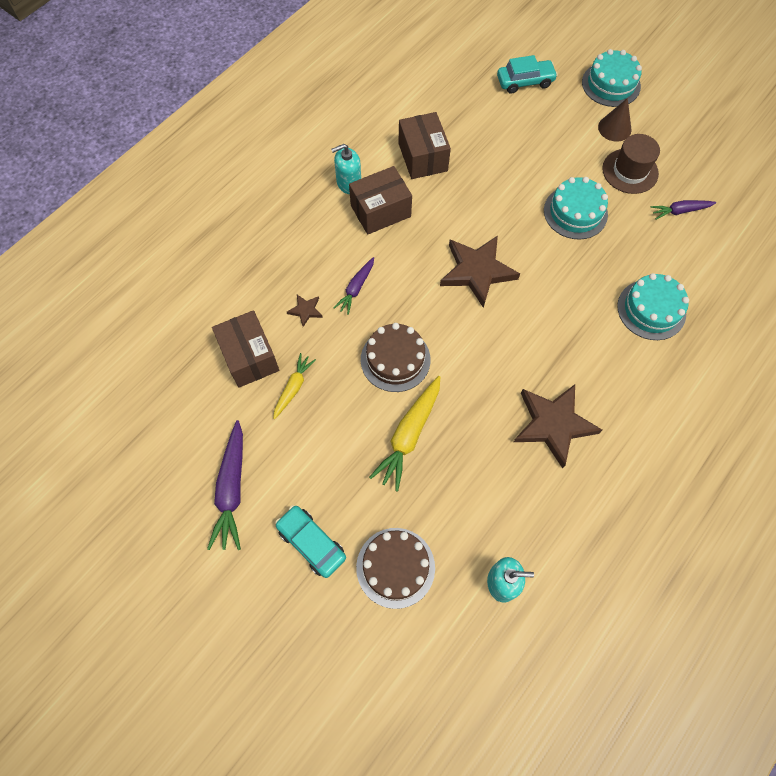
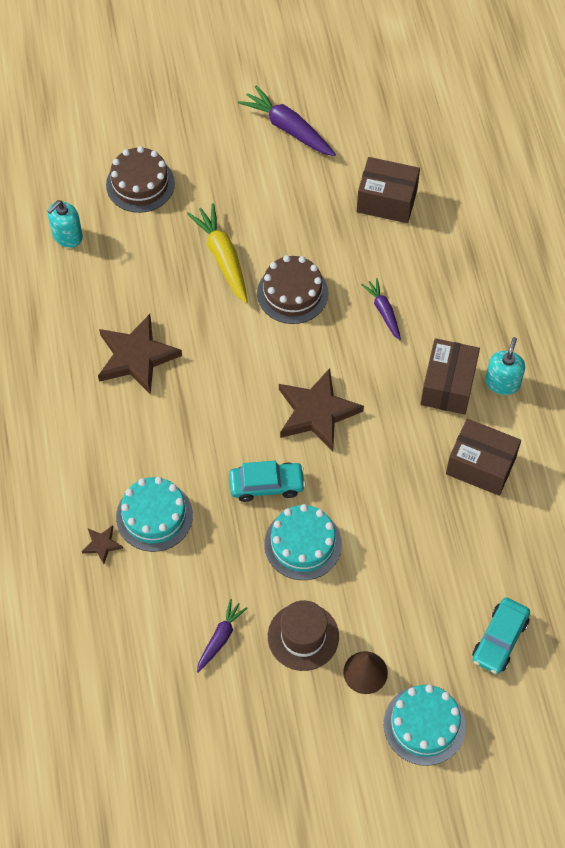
camera: 130 degrees right, 5 degrees down
yellow carrot [273,353,316,419] -> none
turquoise car [275,505,346,578] -> turquoise car moved to [229,460,306,502]
brown star [287,295,323,327] -> brown star moved to [82,525,123,564]

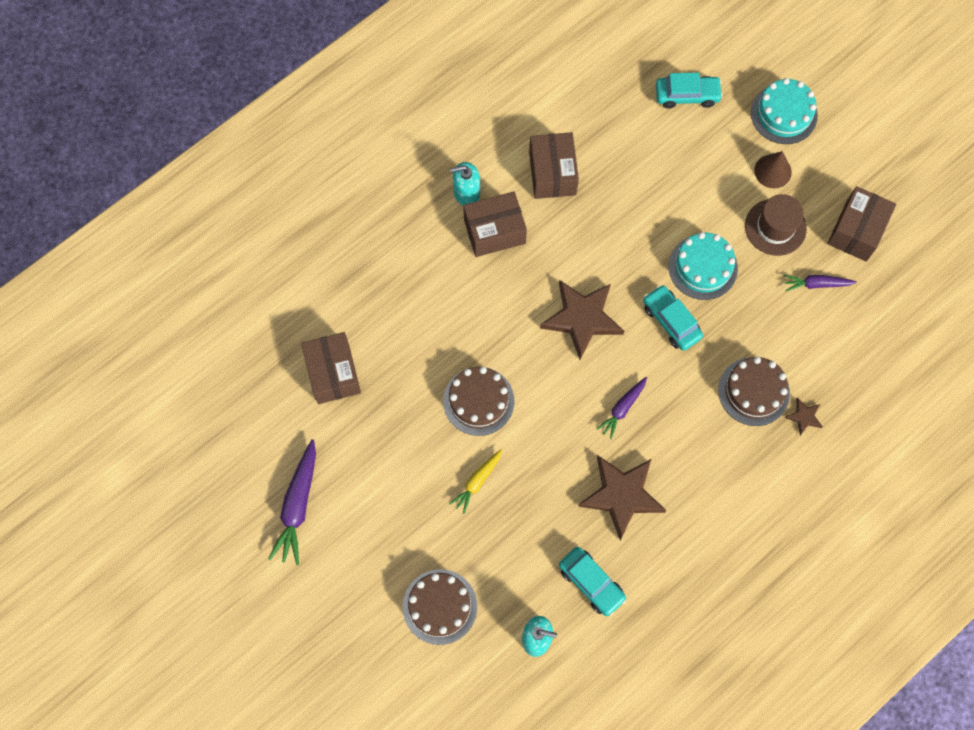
camera: 120 degrees left, 10 degrees up
turquoise cake [116,477,193,552] -> brown cake [718,357,790,426]
yellow carrot [187,203,248,303] -> yellow carrot [449,449,502,514], size x0.60
purple carrot [361,278,401,340] -> purple carrot moved to [596,377,647,439]
none -> turquoise car [559,547,627,616]
none -> brown box [827,186,896,262]

